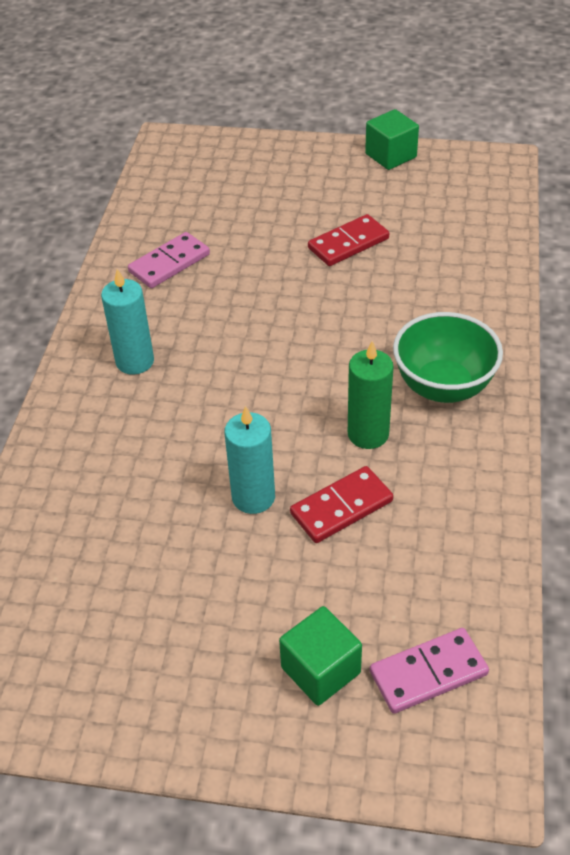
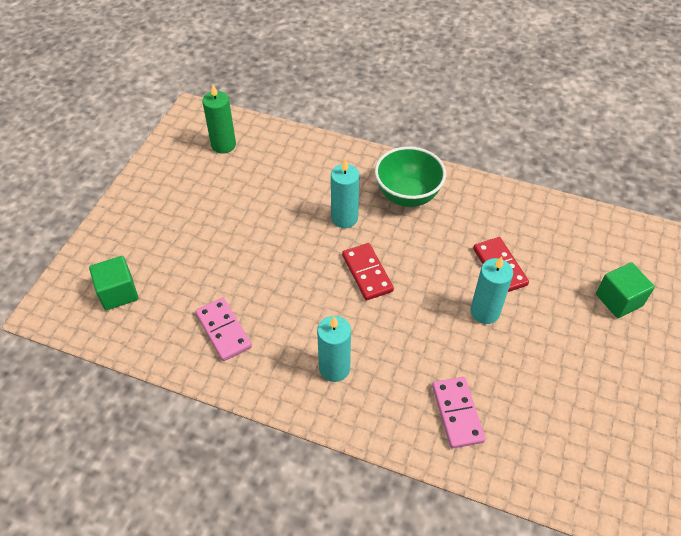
camera: 80 degrees left, 5 degrees up
red domino [308,214,389,266] -> red domino moved to [342,243,394,300]
green candle [348,341,394,449] -> green candle moved to [202,84,236,154]
green cube [365,109,419,170] -> green cube moved to [89,256,138,310]
pink domino [370,628,489,714] -> pink domino moved to [432,377,486,448]
none -> turquoise candle [331,159,360,228]

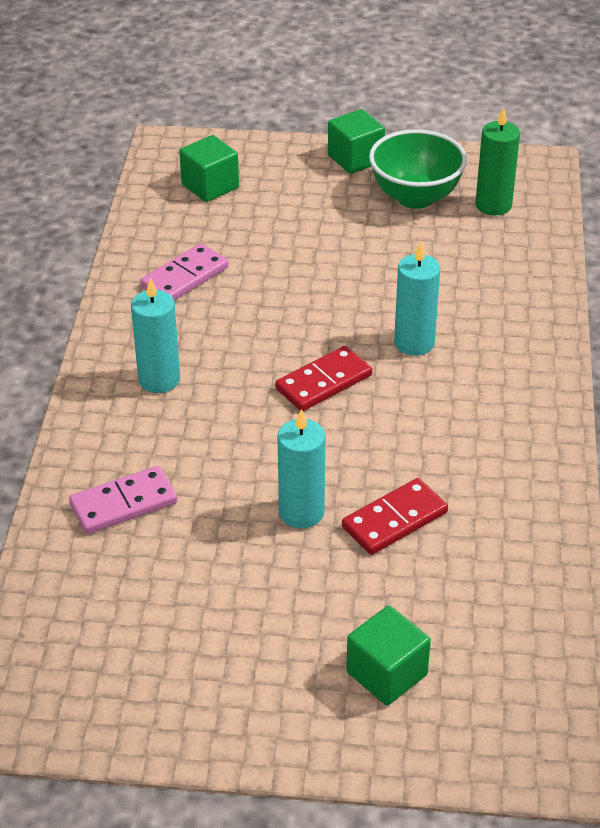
camera: 75 degrees right, 10 degrees down
green bowl [375,146,446,207] -> green bowl moved to [369,129,467,209]
none -> green cube [328,109,385,174]

